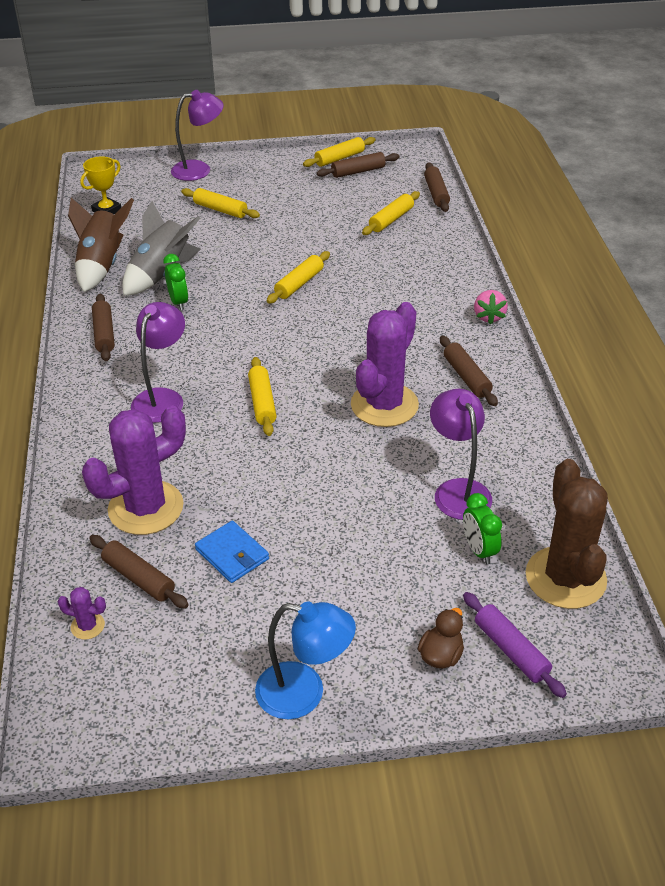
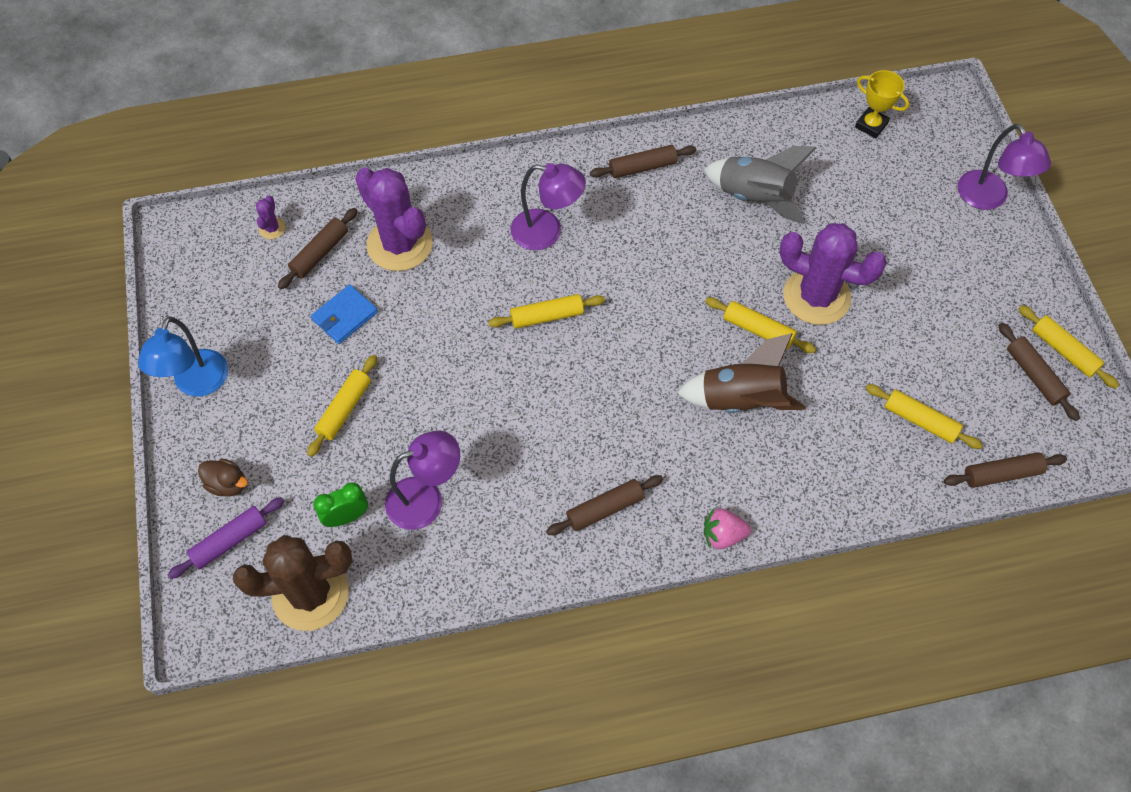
camera: 85 degrees right, 20 degrees up
brown rocket [68,198,134,292] -> brown rocket moved to [677,333,806,413]
green clock [163,254,188,310] -> none
yellow rolling pin [181,188,260,218] -> yellow rolling pin moved to [307,355,377,457]
purple cactus [351,302,419,427] -> purple cactus moved to [779,223,887,325]

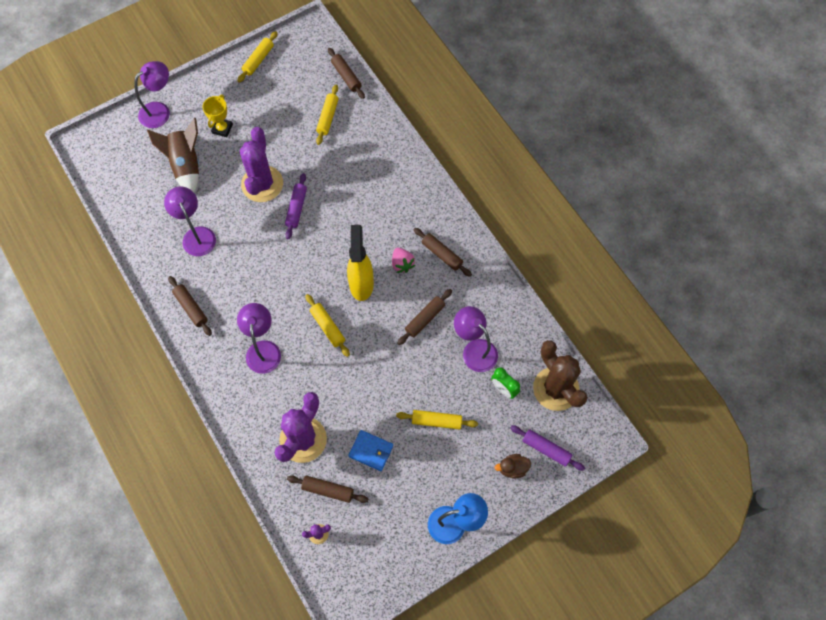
camera: 110 degrees left, 5 degrees up
brown duck [198,458,248,497] -> brown duck turned 105 degrees counterclockwise [495,454,531,479]
brown rocket [677,333,806,413] -> brown rocket moved to [147,118,199,192]
grey rocket [703,146,816,224] -> purple lamp [164,186,216,256]
pink strawberry [704,508,751,549] -> pink strawberry moved to [392,248,415,273]
yellow rolling pin [705,297,816,353] -> purple rolling pin [285,173,307,239]
yellow trophy [855,70,909,138] -> yellow trophy moved to [203,95,233,137]
brown rolling pin [998,323,1080,421] -> brown rolling pin moved to [398,289,452,345]
none -> yellow spray bottle [347,225,374,301]

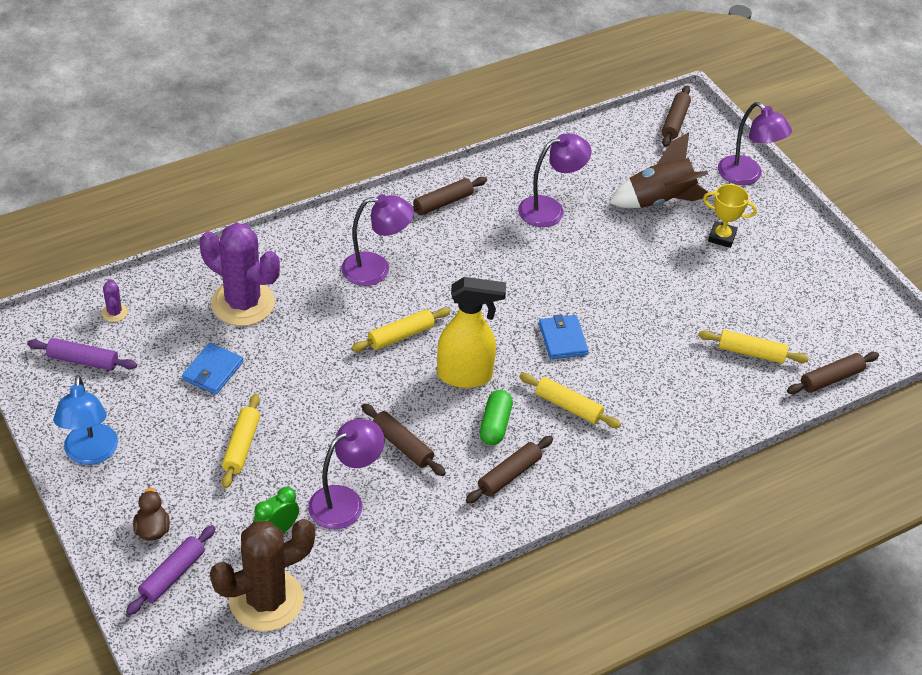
camera: 90 degrees right, 20 degrees down
yellow rolling pin [237,31,278,83] -> yellow rolling pin moved to [519,373,621,428]
purple cactus [240,127,283,202] -> none
purple rolling pin [285,173,307,239] -> purple rolling pin moved to [27,338,137,371]
brown rolling pin [287,475,368,503] -> brown rolling pin moved to [662,85,691,147]
pink strawberry [392,248,415,273] -> green capsule [479,390,513,445]
none -> blue wallet [539,314,589,359]

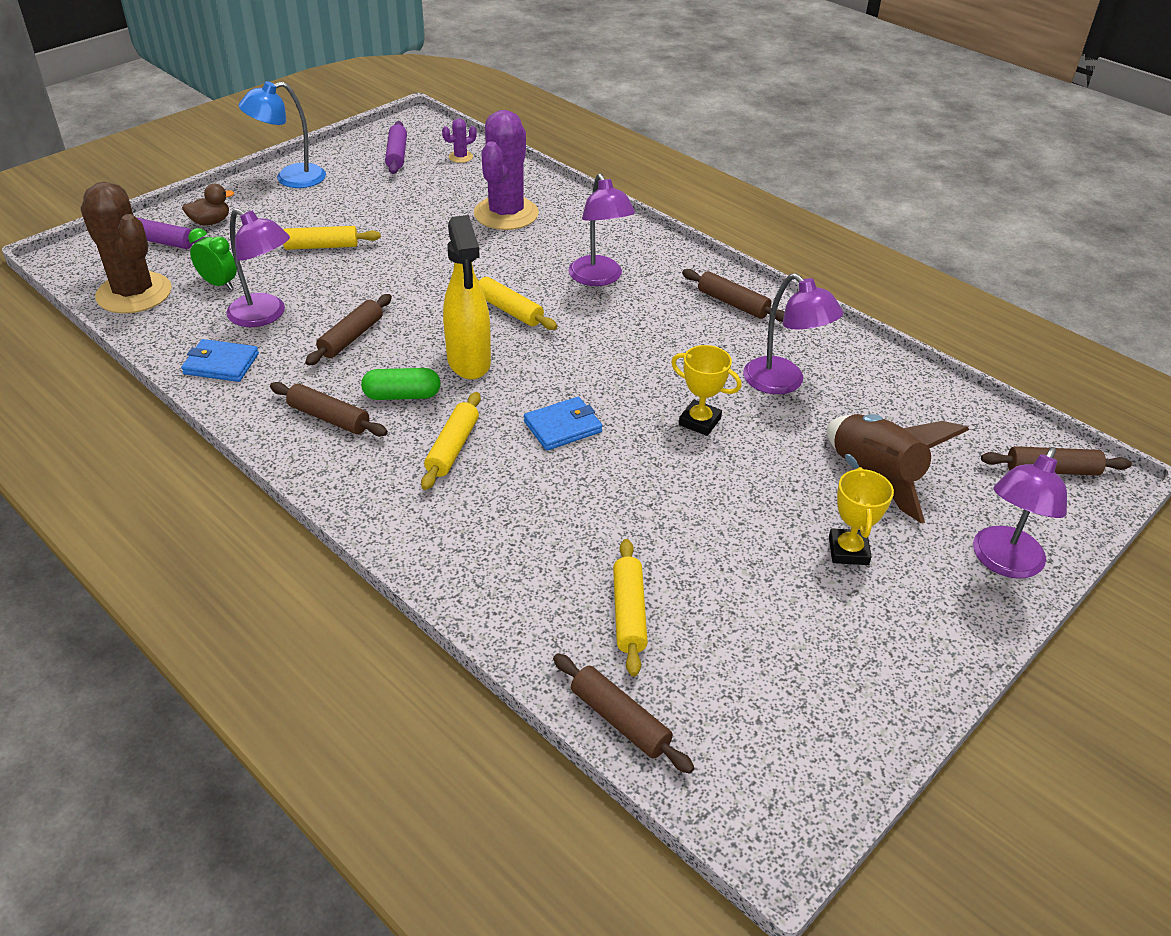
camera: 75 degrees right, 5 degrees down
blue wallet [182,343,243,395] -> blue wallet moved to [181,339,259,382]
none -> yellow trophy [671,345,742,436]

